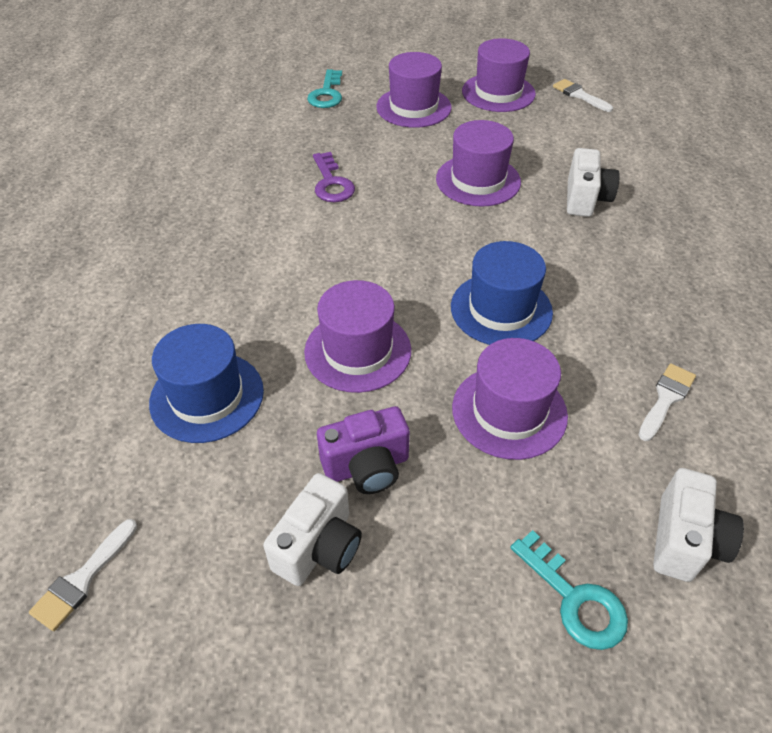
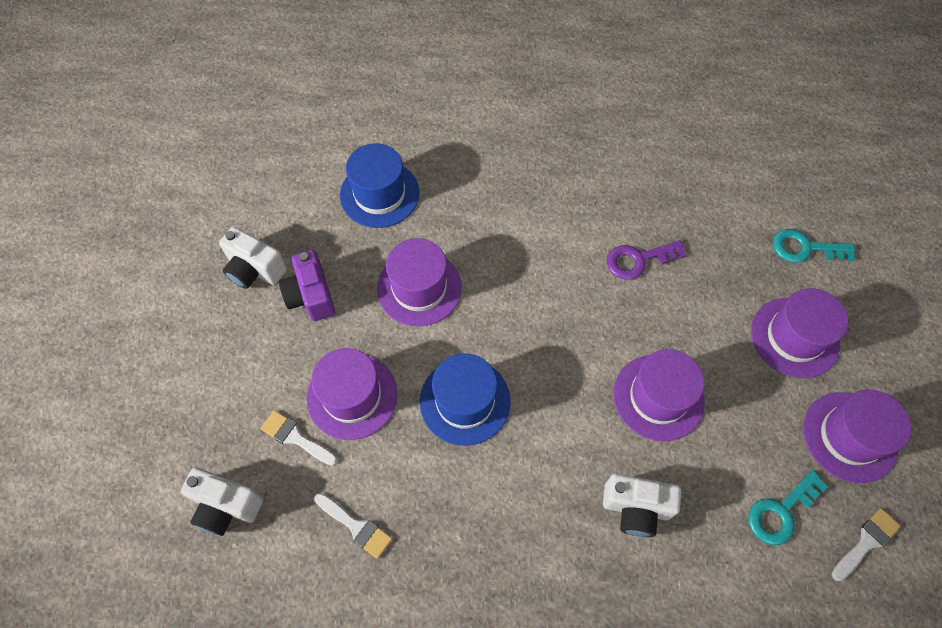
camera: 90 degrees right, 15 degrees up
white brush [29,519,137,631] -> white brush moved to [260,410,338,466]
turquoise key [510,530,628,650] -> turquoise key moved to [748,470,828,545]

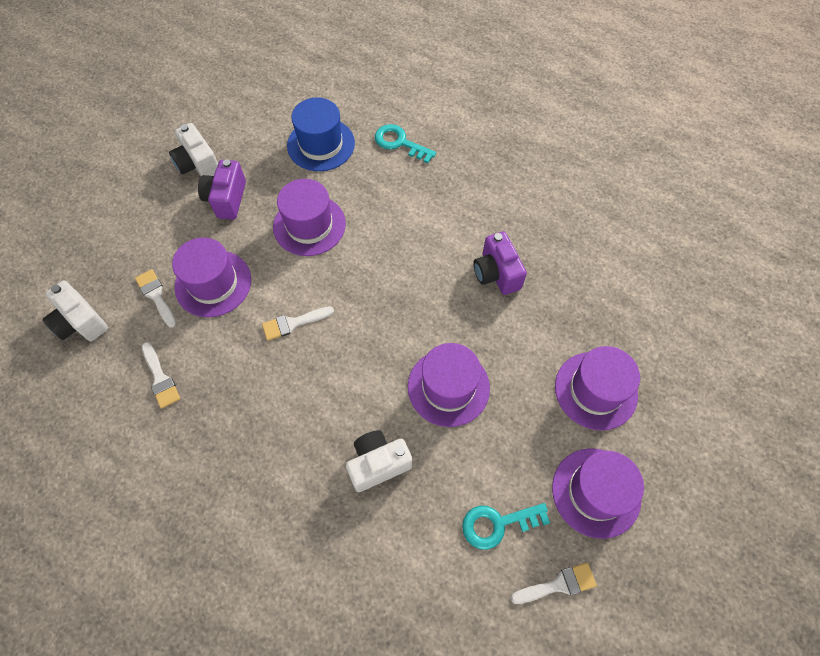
camera: 25 degrees right, 0 degrees up
blue hat [420,353,511,446] -> white brush [262,306,334,341]
white camera [603,474,681,537] -> white camera turned 120 degrees clockwise [346,430,412,492]
purple key [607,240,687,280] -> purple camera [473,231,527,295]
turquoise key [773,229,855,263] -> turquoise key moved to [375,124,436,163]

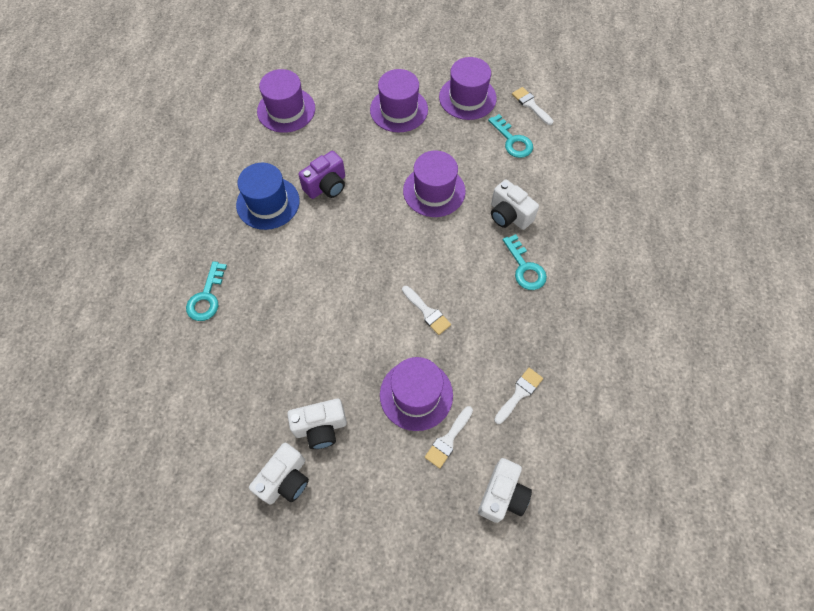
camera: 110 degrees left, 0 degrees up
purple camera [198,159,246,220] -> white camera [287,399,347,449]
purple hat [273,179,346,256] -> purple hat moved to [257,69,315,133]
blue hat [287,98,355,171] -> blue hat moved to [236,163,300,230]
none -> turquoise key [503,234,547,290]

